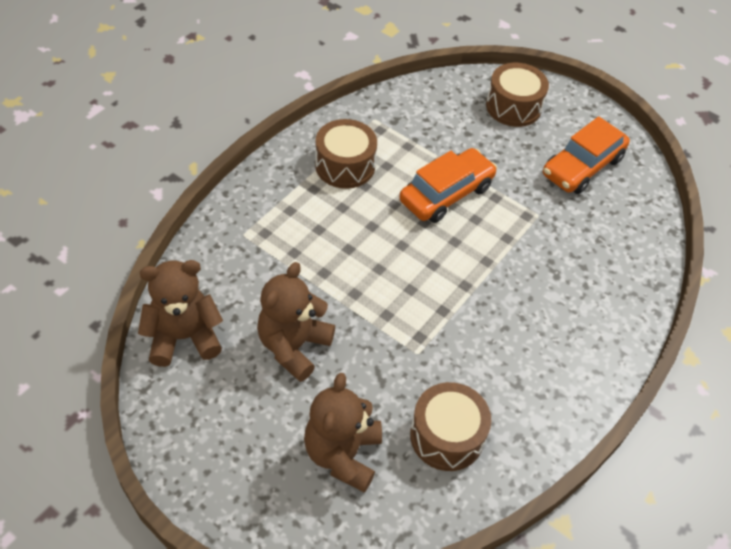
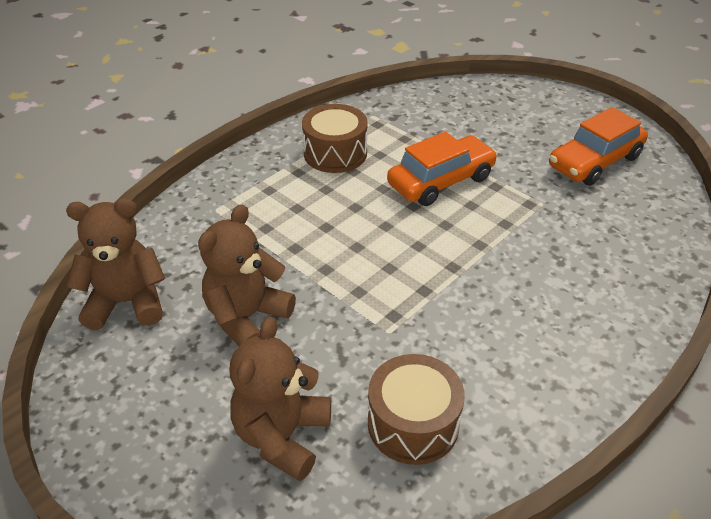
camera: 10 degrees right, 10 degrees down
brown drum [486,63,549,127] -> none

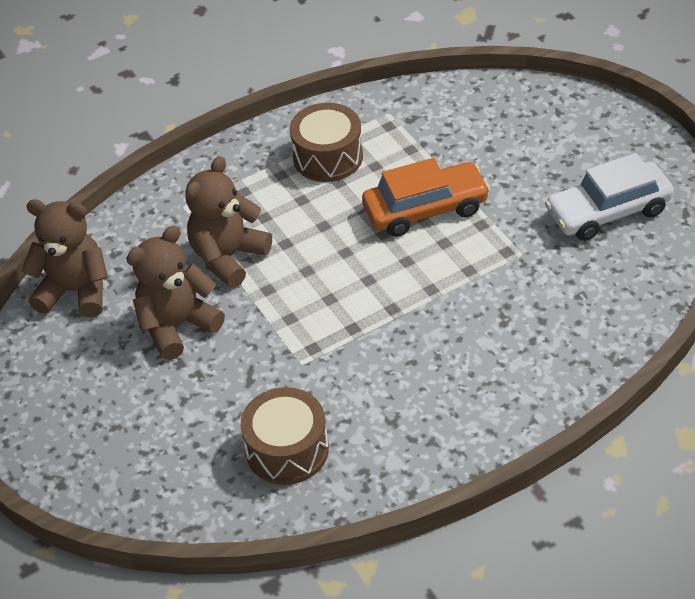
camera: 20 degrees right, 5 degrees up
brown teddy bear [230,316,331,481] -> brown teddy bear moved to [185,156,272,288]
orange car [549,107,648,186] -> white car [545,153,674,241]

